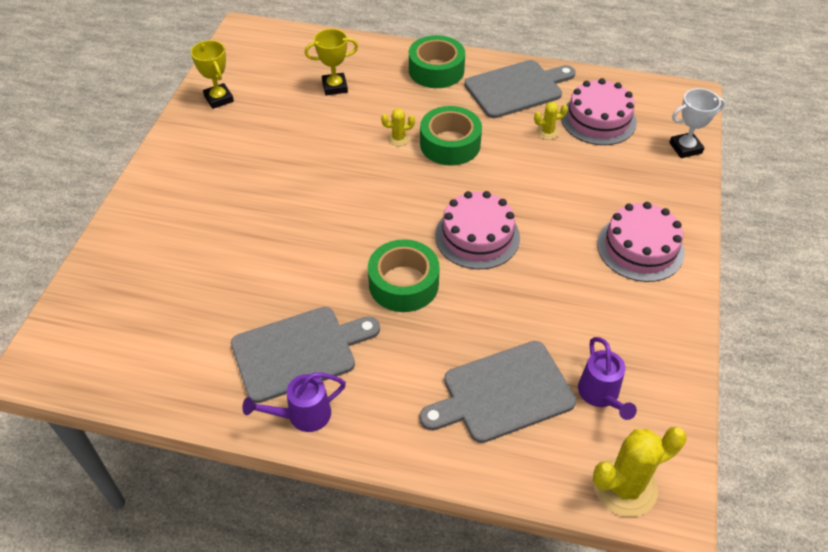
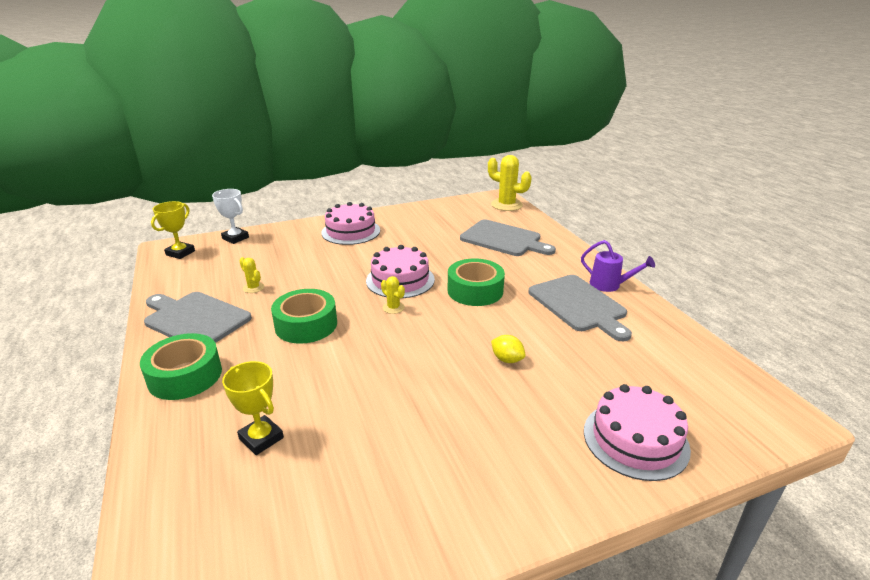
camera: 125 degrees left, 20 degrees down
yellow trophy [191,40,234,109] -> yellow trophy moved to [151,201,195,259]
grey cutting board [231,307,380,403] -> grey cutting board turned 150 degrees counterclockwise [529,275,632,341]
yellow cactus [381,108,415,146] -> yellow cactus moved to [381,276,405,314]
pink cake [561,78,637,145] -> pink cake moved to [584,384,691,481]
purple watering can [578,337,637,420] -> none
none -> yellow lemon [491,335,526,363]

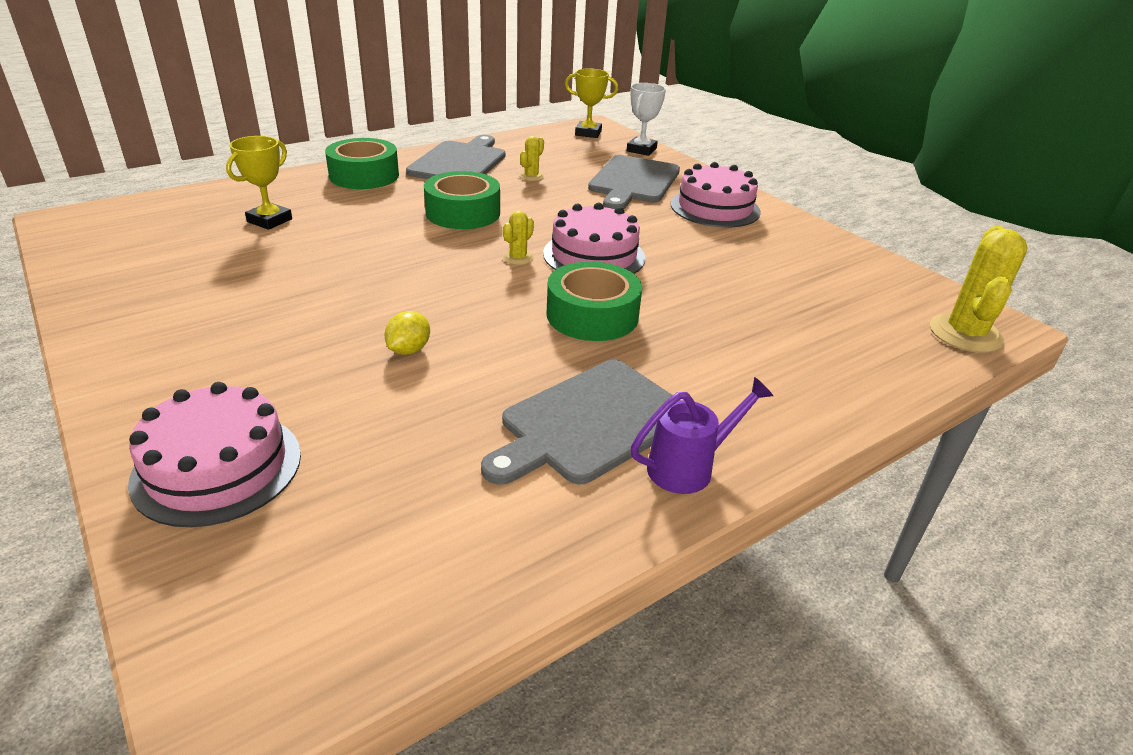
camera: 75 degrees right, 5 degrees up
grey cutting board [460,219,556,256] -> grey cutting board moved to [588,155,680,209]
purple watering can [581,240,655,292] -> purple watering can turned 135 degrees counterclockwise [631,377,773,494]

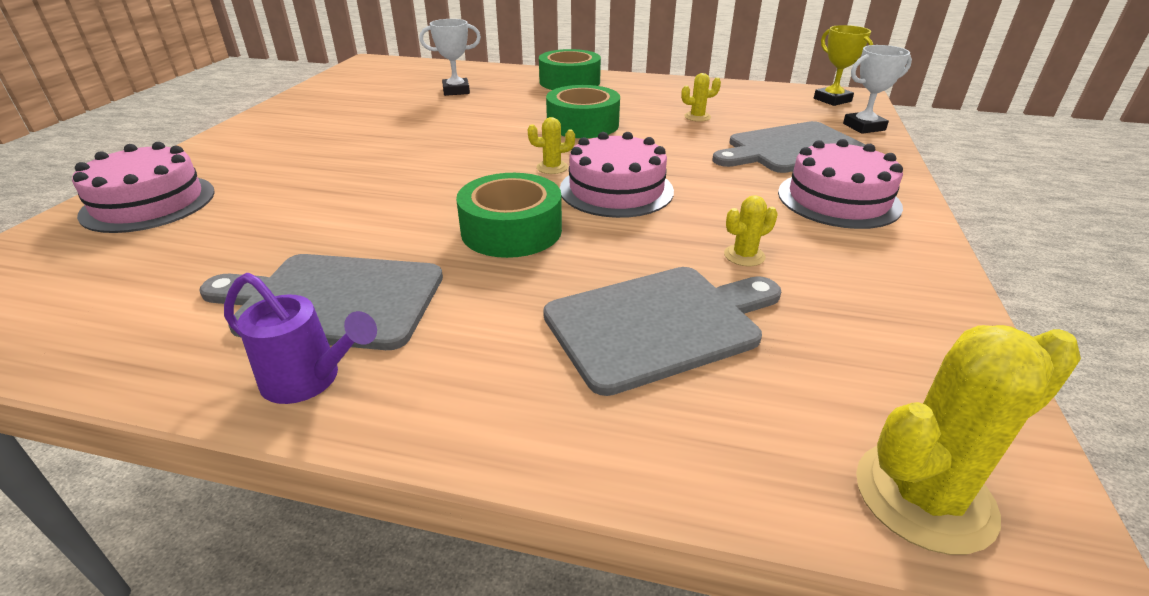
camera: 50 degrees right, 0 degrees up
yellow trophy [226,136,292,230] -> white trophy [420,19,481,96]
yellow lemon [385,311,430,355] -> none
grey cutting board [406,135,505,179] -> grey cutting board moved to [543,267,781,396]
none -> yellow cactus [724,195,778,266]

